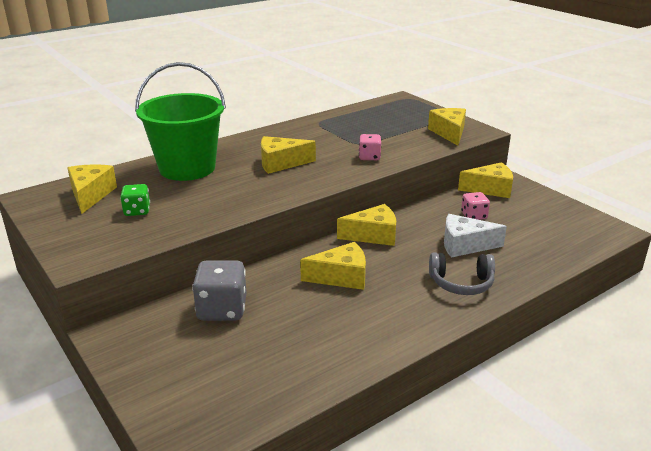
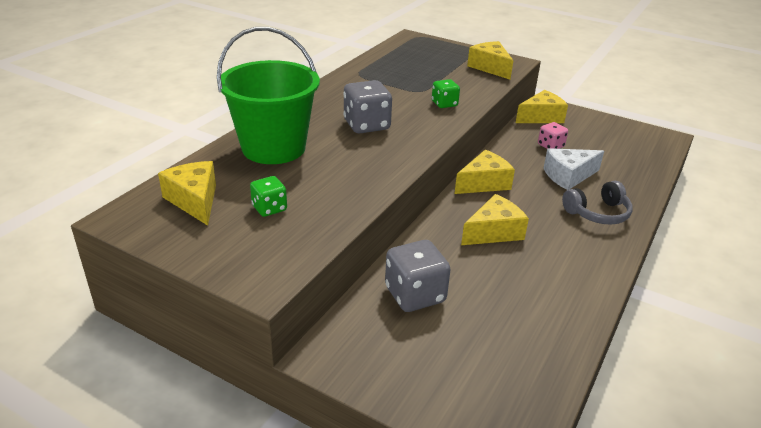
camera: 25 degrees left, 5 degrees up
yellow cheese [261,136,316,174] -> grey dice [343,80,392,133]
pink dice [359,134,381,160] -> green dice [432,79,460,108]

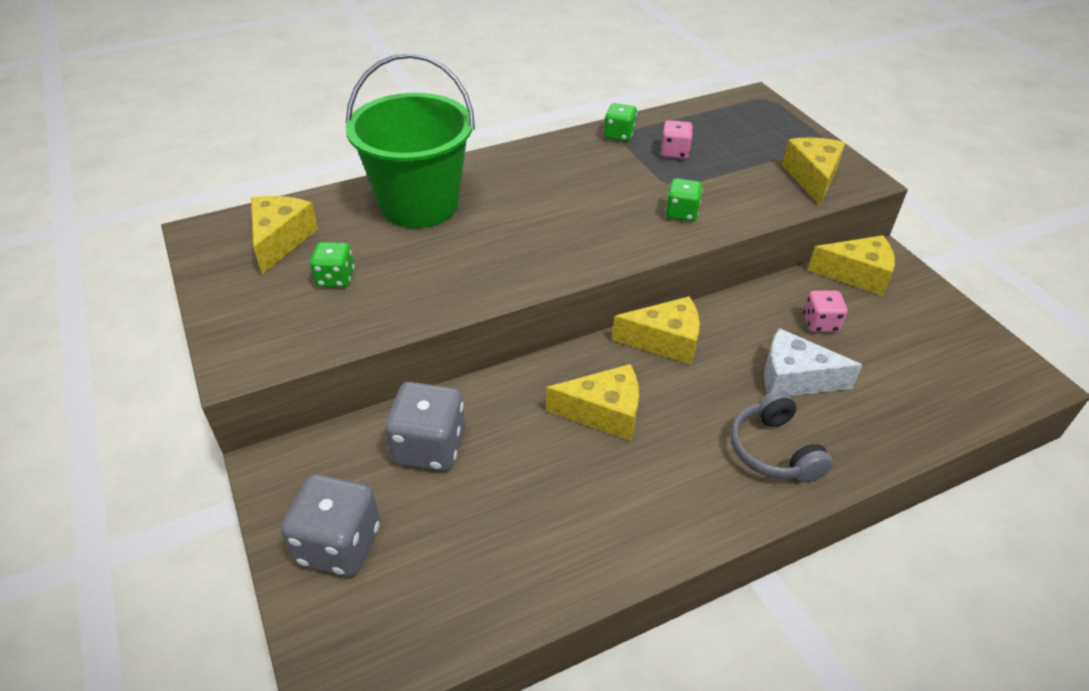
camera: 35 degrees right, 10 degrees up
grey dice [343,80,392,133] -> grey dice moved to [281,474,380,577]
grey headphones [562,181,633,224] -> grey headphones turned 60 degrees clockwise [730,390,833,482]
none -> green dice [604,103,637,142]
none -> pink dice [660,120,693,159]

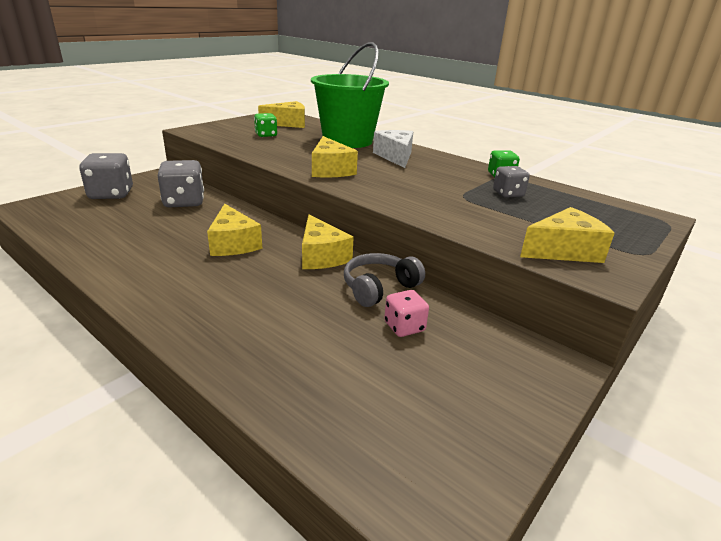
camera: 65 degrees right, 15 degrees down
pink dice [660,120,693,159] -> grey dice [493,166,530,198]
green dice [666,178,703,222] -> none
grey headphones [730,390,833,482] -> grey headphones moved to [344,253,425,307]
white cheese [764,328,862,396] -> white cheese moved to [373,130,413,168]
yellow cheese [808,235,895,296] -> yellow cheese moved to [312,136,358,177]

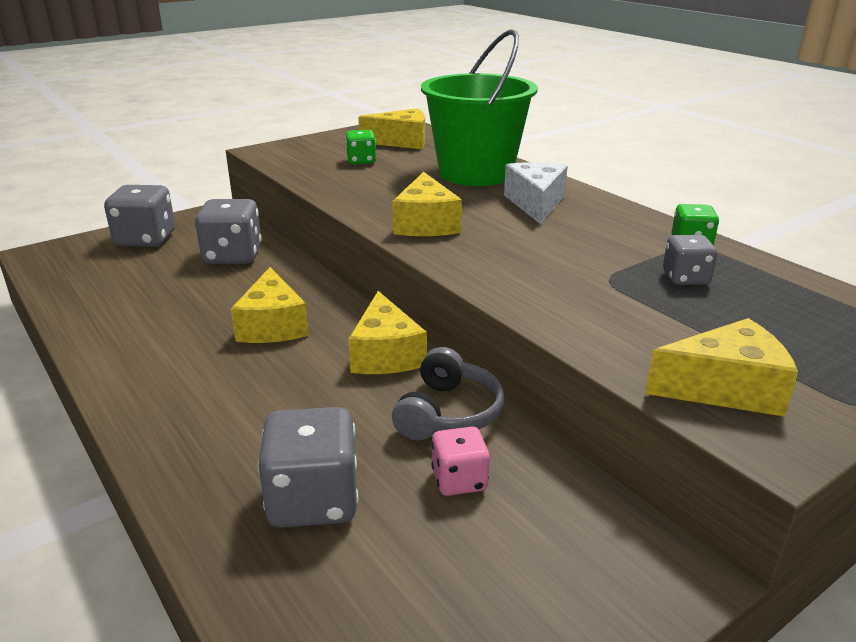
camera: 15 degrees right, 0 degrees up
grey headphones [344,253,425,307] -> grey headphones turned 135 degrees clockwise [392,347,504,441]
none -> grey dice [258,407,359,528]

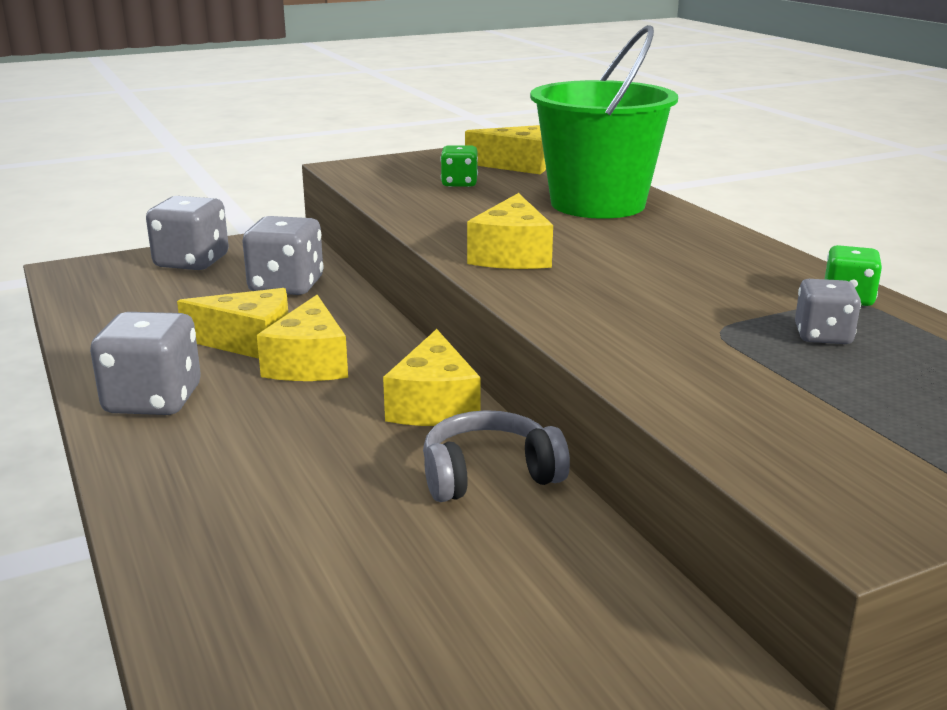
camera: 10 degrees right, 5 degrees down
grey dice [258,407,359,528] -> grey dice moved to [90,312,201,415]
grey headphones [392,347,504,441] -> grey headphones turned 135 degrees counterclockwise [423,410,570,502]
pink dice [431,427,490,496] -> none
white cheese [504,162,568,224] -> none
yellow cheese [645,318,798,417] -> yellow cheese moved to [177,288,288,359]

